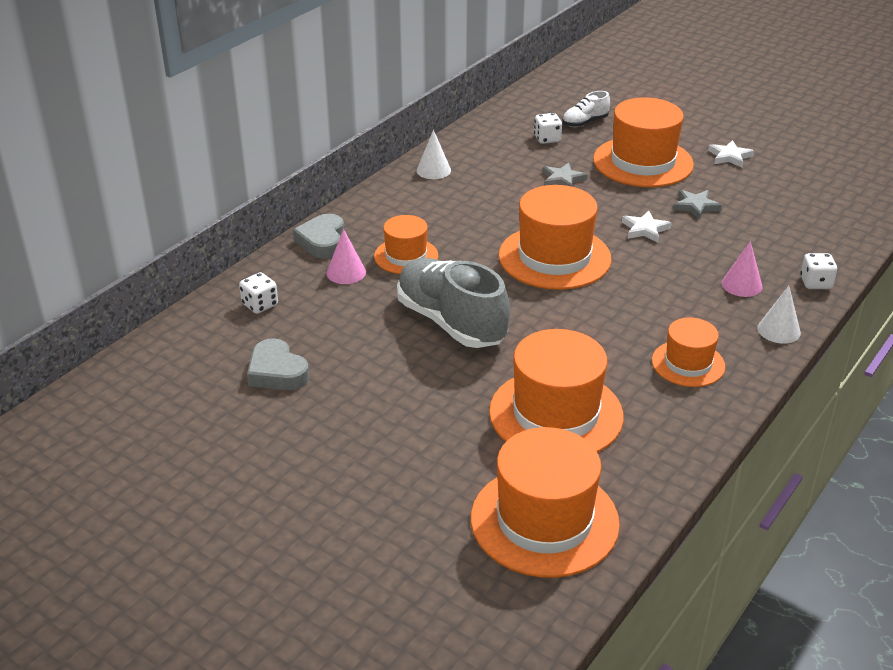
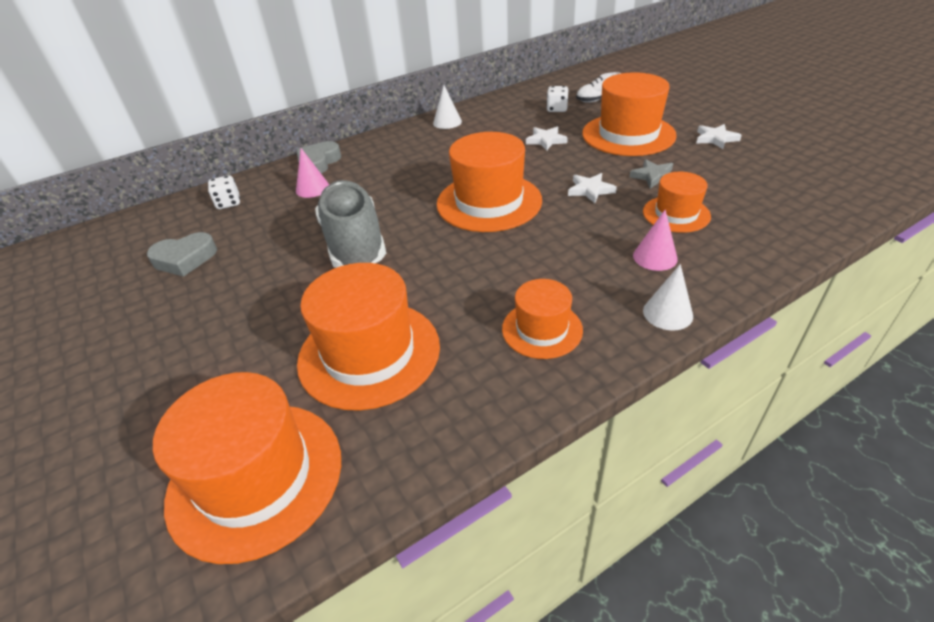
camera: 25 degrees right, 5 degrees up
grey heart [247,338,309,390] -> grey heart turned 90 degrees counterclockwise [147,232,217,277]
orange hat [374,215,438,274] -> orange hat moved to [643,172,711,233]
grey star [543,163,588,187] -> white star [526,127,568,151]
white dice [800,253,837,289] -> none

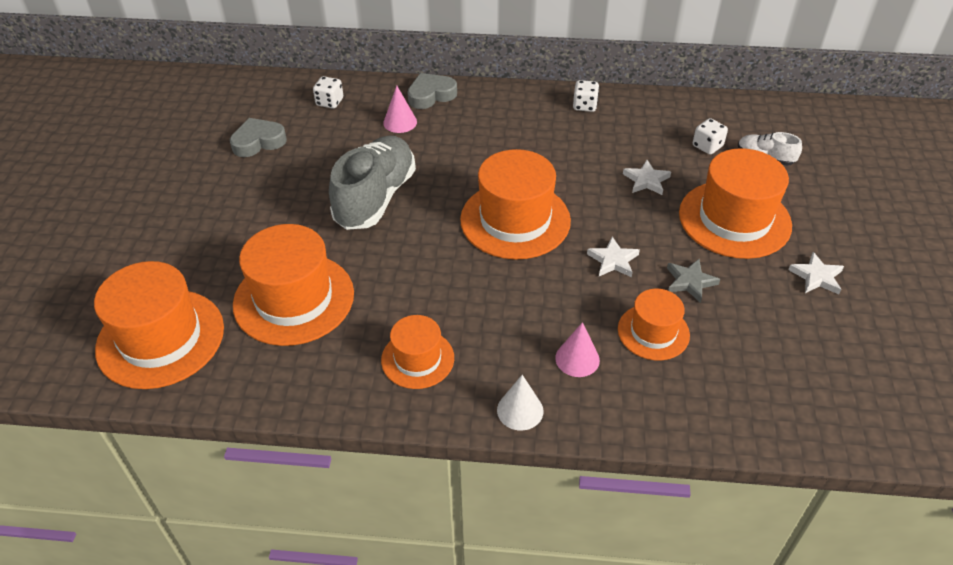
camera: 35 degrees right, 5 degrees up
grey heart [147,232,217,277] -> grey heart turned 135 degrees clockwise [230,118,287,157]
white cone [433,85,462,129] -> white dice [573,80,599,112]

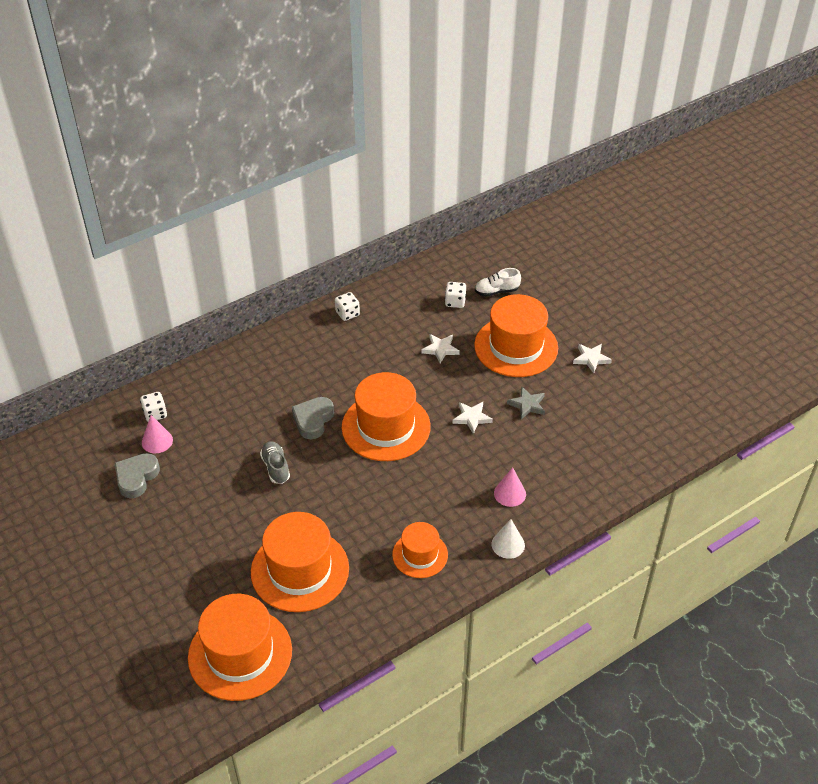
camera: 40 degrees left, 0 degrees up
grey shoe [329,136,416,230] -> grey shoe [260,441,290,484], size x0.48
pink cone [383,86,417,133] -> pink cone moved to [142,415,173,453]
grey heart [407,73,457,109] -> grey heart moved to [292,397,334,439]
orange hat [618,289,690,360] -> none

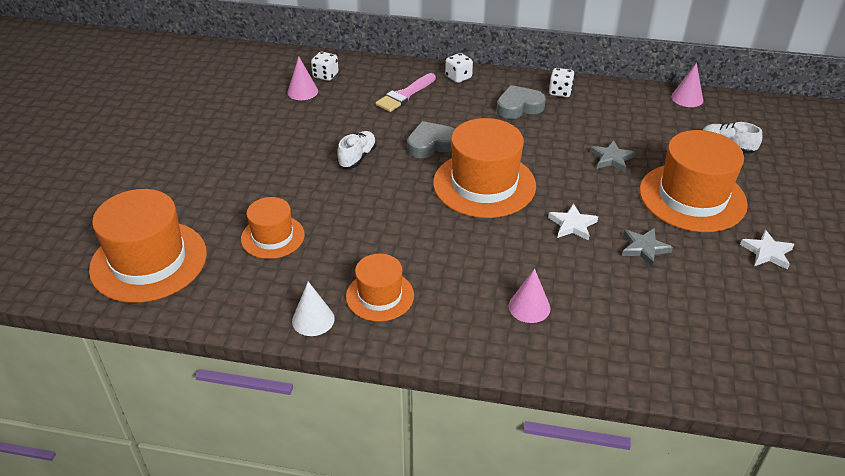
camera: 45 degrees right, 5 degrees down
grey heart [115,453,160,498] -> grey heart moved to [497,85,546,119]
orange hat [251,512,349,612] -> orange hat [241,197,305,259], size x0.57
grey shoe [260,441,290,484] -> white shoe [337,131,377,168]
white star [421,334,460,363] -> grey star [590,140,636,172]
white dice [445,282,466,308] -> white dice moved to [445,53,473,83]
white cone [492,519,525,559] -> white cone moved to [292,281,335,336]
none -> pink brush [375,73,436,112]
none -> pink cone [671,63,703,107]

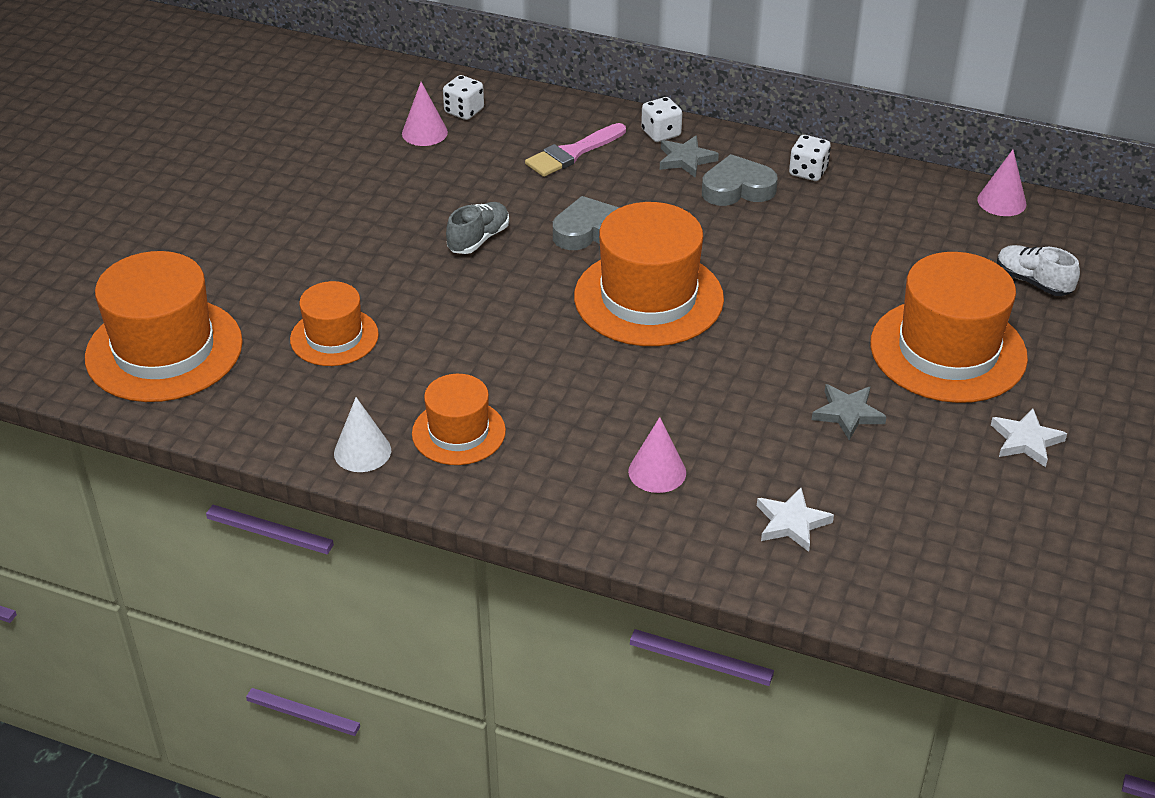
camera: 10 degrees right, 0 degrees up
white shoe [337,131,377,168] -> grey shoe [446,202,509,254]
white star [548,203,598,241] -> white star moved to [757,488,834,552]
grey star [590,140,636,172] -> grey star moved to [660,135,719,178]

